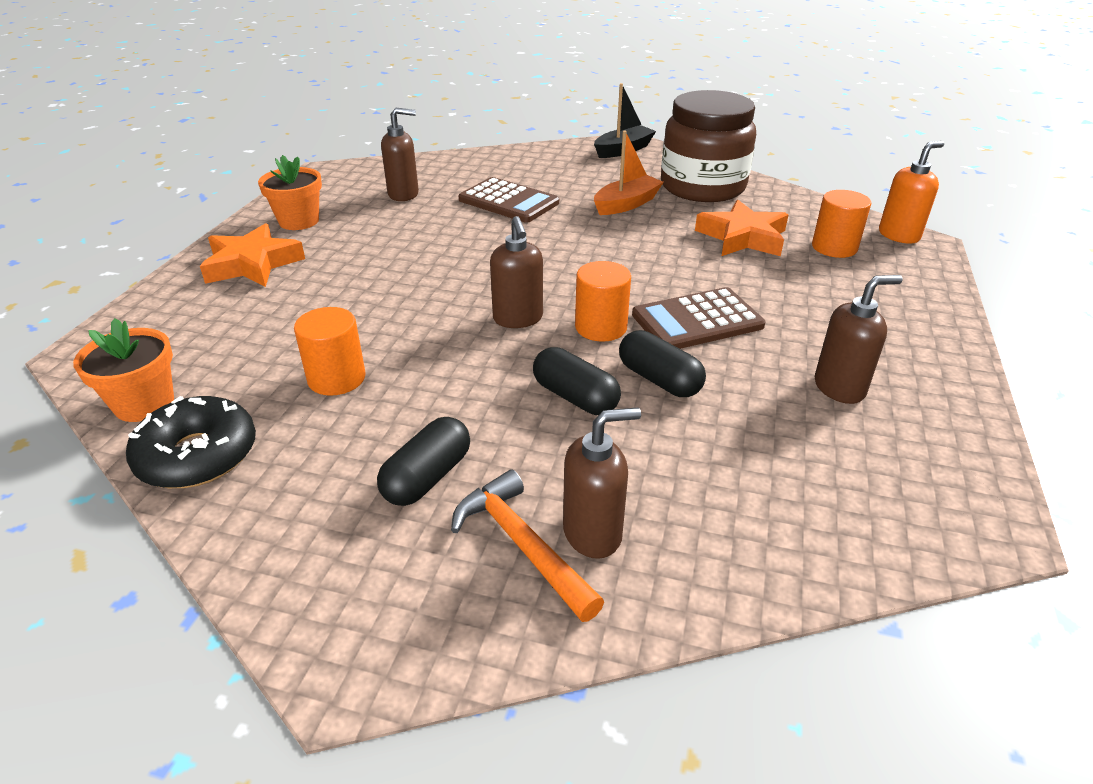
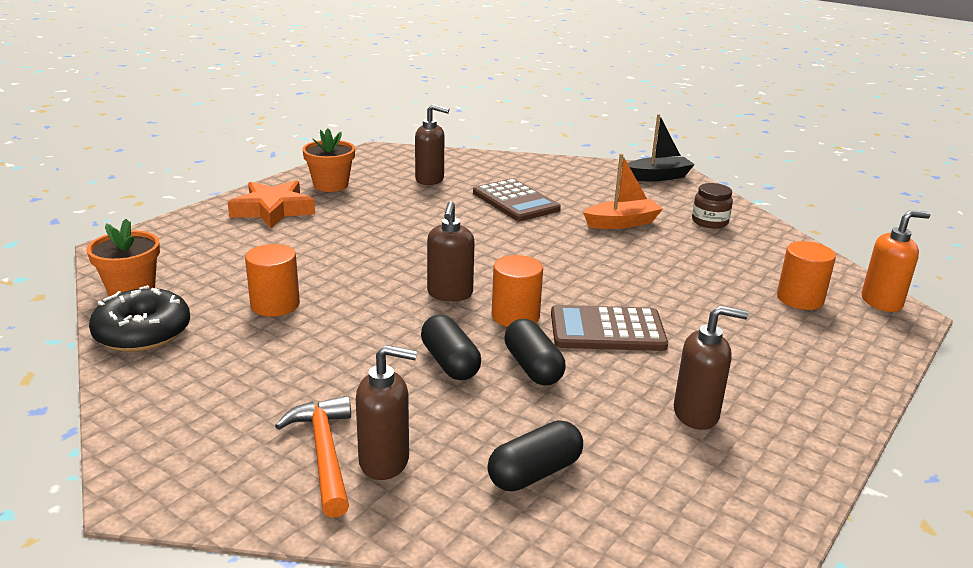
camera: 20 degrees right, 10 degrees down
black capsule [377,417,470,506] -> black capsule moved to [487,420,583,491]
brown jar [661,90,756,202] -> brown jar [692,183,733,228], size x0.43
orange star [695,200,789,256] -> none

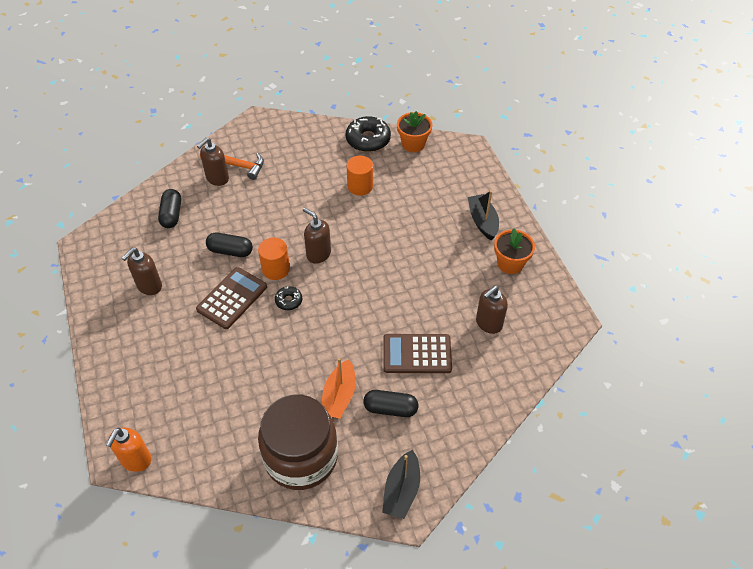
camera: 125 degrees right, 25 degrees up
orange star [228,180,315,228] -> black boat [468,190,499,240]
black capsule [421,315,481,380] -> black capsule moved to [363,390,418,417]
brown jar [692,183,733,228] -> brown jar [258,394,338,490], size x2.35
orange cylinder [777,241,836,310] -> none
none -> black donut [275,286,302,310]

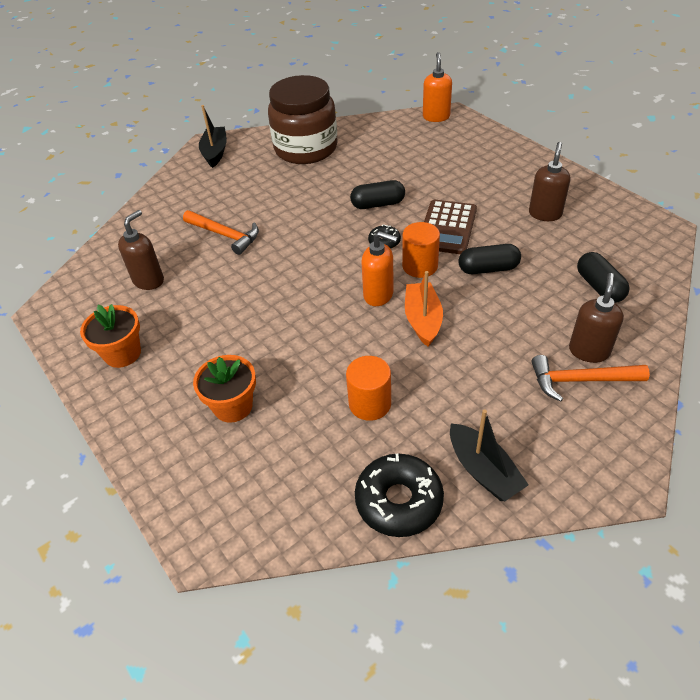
camera: 165 degrees right, 5 degrees down
brown soap dispenser [303,208,331,264] -> orange soap dispenser [361,231,398,306]
orange boat [321,358,356,419] -> orange boat moved to [405,271,443,347]
black capsule [363,390,418,417] -> black capsule moved to [350,180,405,209]
brown calculator [383,334,452,373] -> orange hammer [183,210,259,255]
orange flower pot [397,111,432,152] -> orange flower pot moved to [193,355,256,423]
black boat [468,190,499,240] -> black boat moved to [450,409,529,501]

